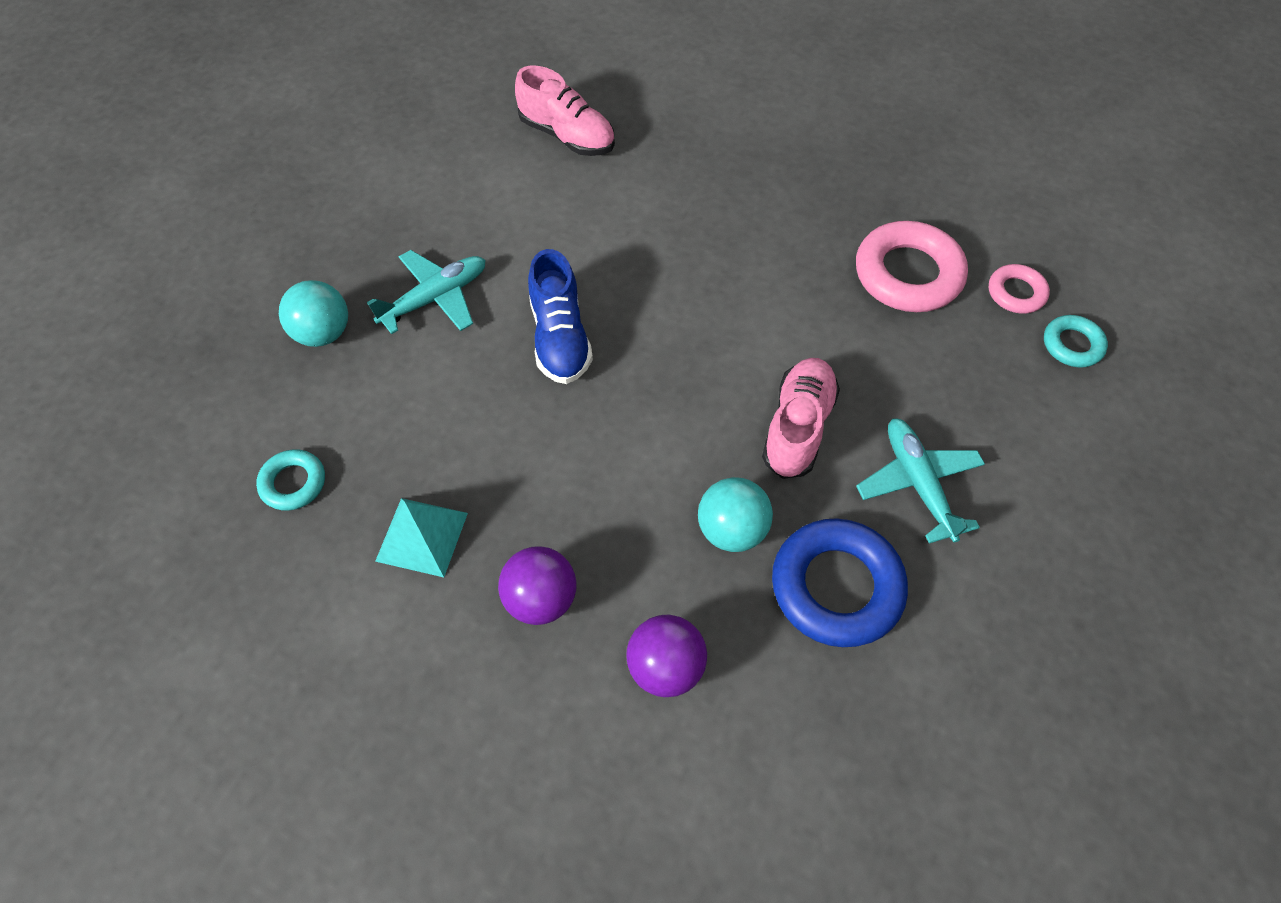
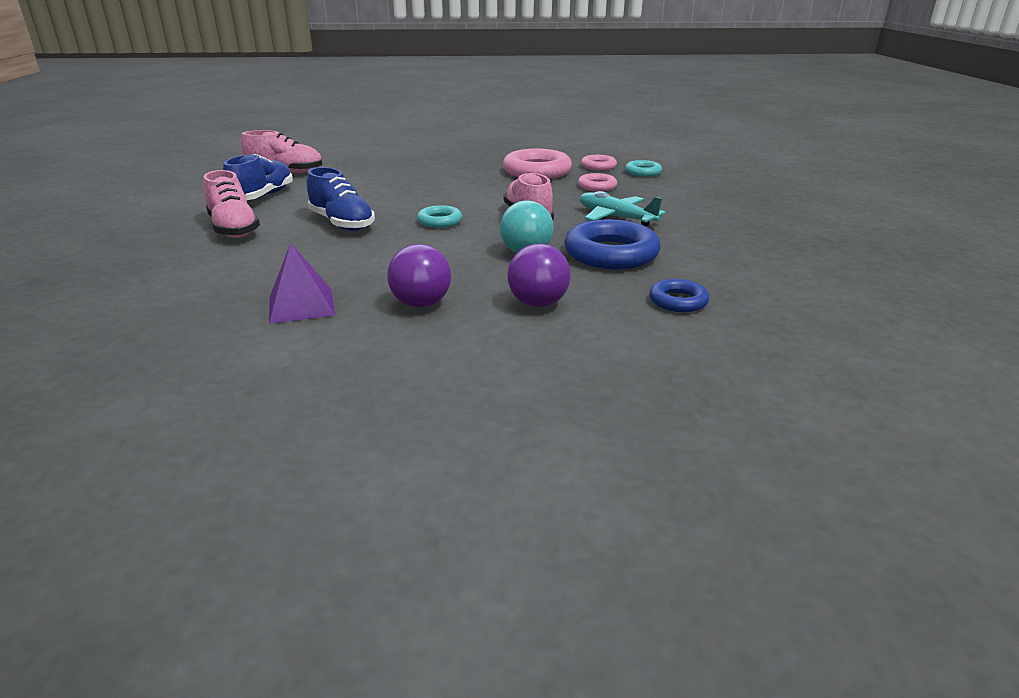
camera: 30 degrees left, 30 degrees down
turquoise ring [256,449,325,511] -> turquoise ring moved to [417,205,462,228]
turquoise ball [279,280,348,347] -> none
turquoise plane [367,250,485,334] -> pink shoe [203,170,260,238]
turquoise pyramid [375,498,468,577] -> purple pyramid [269,243,335,324]
none -> blue shoe [223,154,293,200]
none -> pink ring [578,173,617,191]
none -> blue ring [650,279,709,312]

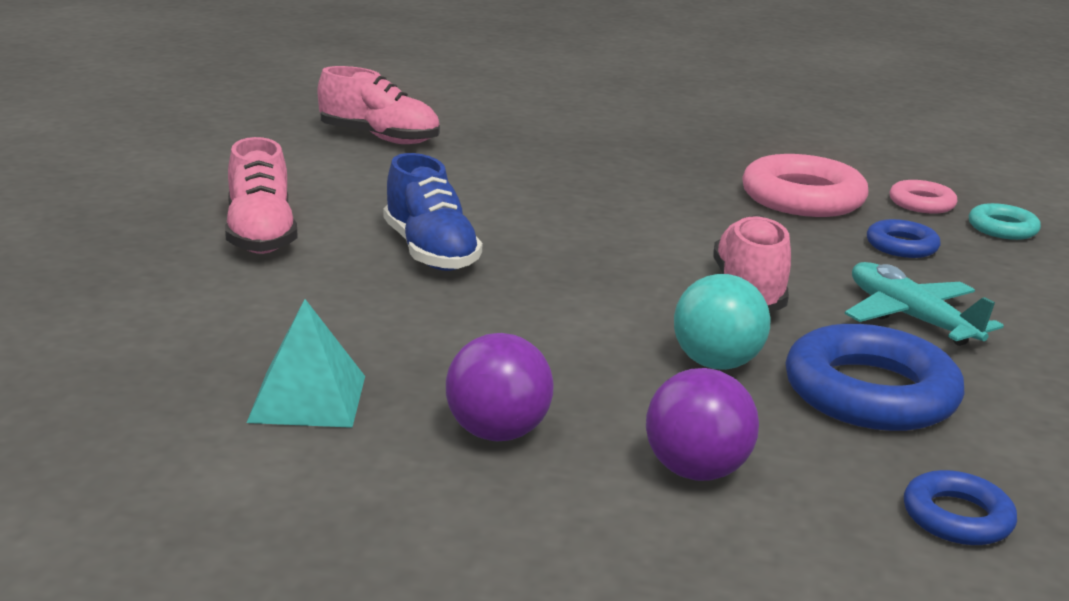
camera: 15 degrees right, 5 degrees down
blue shoe [223,154,293,200] -> none
purple pyramid [269,243,335,324] -> turquoise pyramid [246,299,365,428]
turquoise ring [417,205,462,228] -> none
pink ring [578,173,617,191] -> blue ring [867,219,941,258]

